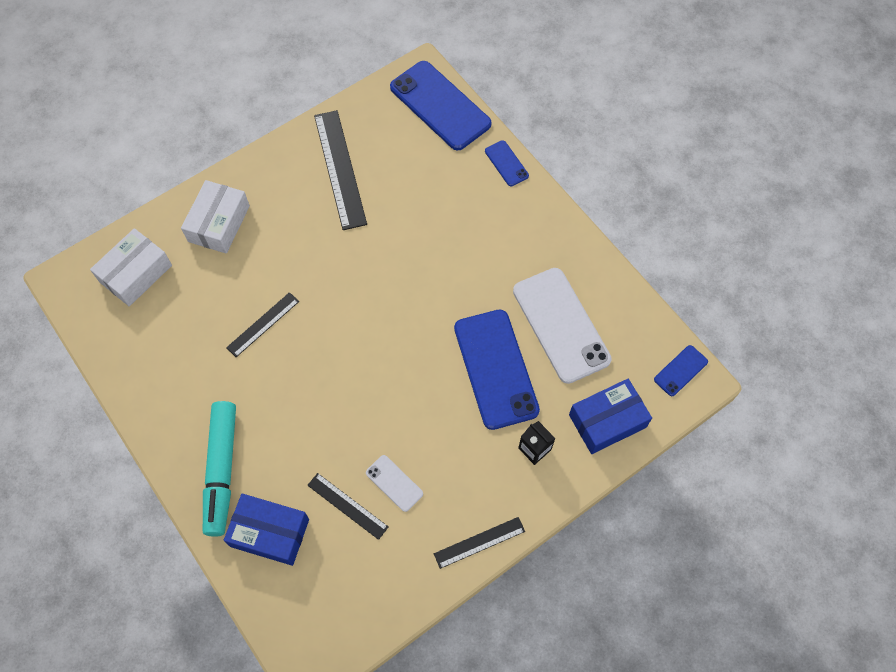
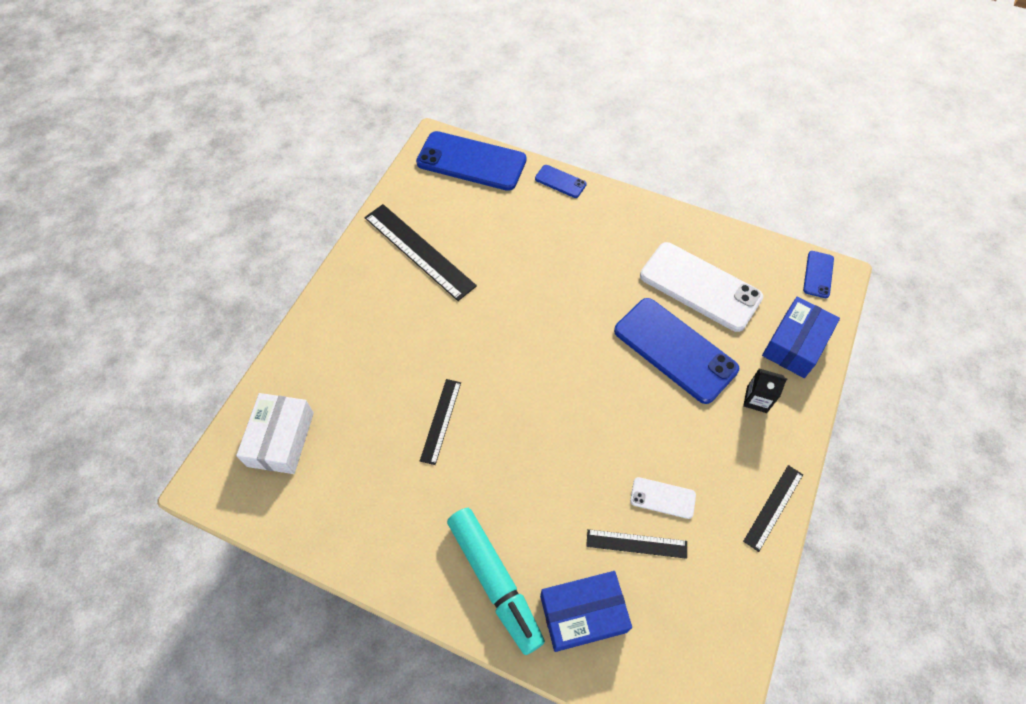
camera: 30 degrees left, 5 degrees down
white box [181,180,250,254] -> none

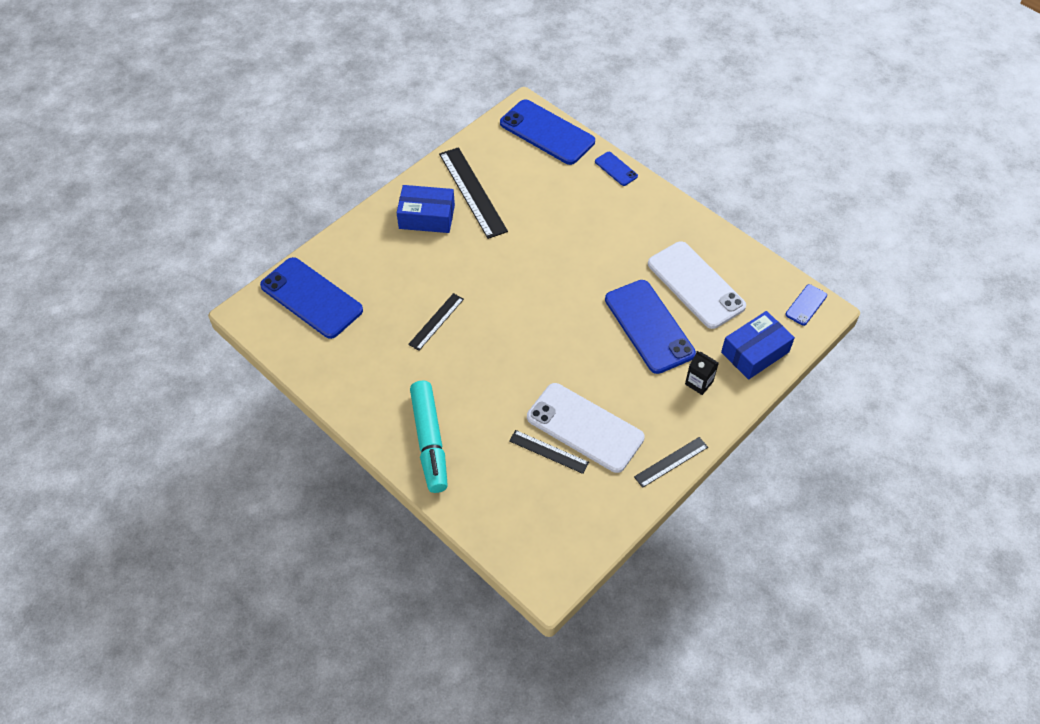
camera: 20 degrees right, 5 degrees down
white box [236,393,314,474] -> blue phone [260,257,363,339]
blue box [540,571,632,652] -> blue box moved to [397,185,455,233]
white phone [630,477,696,519] -> white phone [527,383,645,473], size x2.15

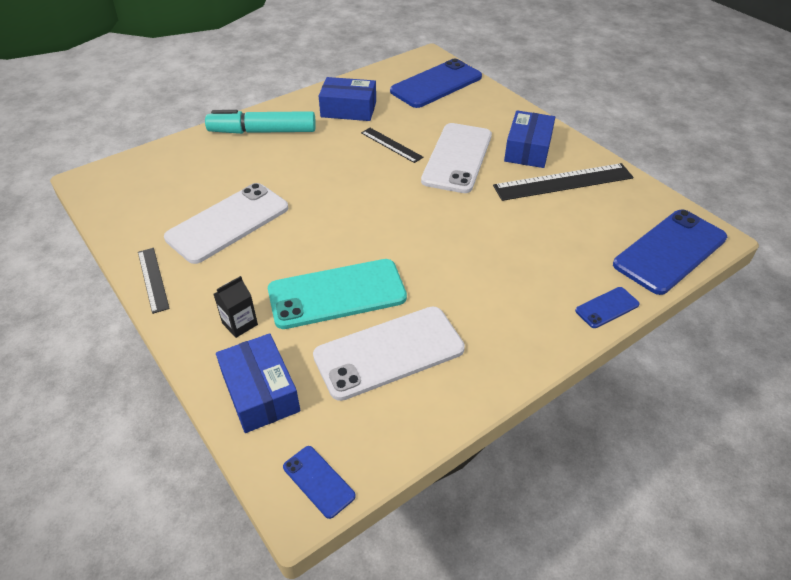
camera: 100 degrees right, 10 degrees down
black ruler [509,430,589,474] -> none
blue phone [605,280,696,374] -> turquoise phone [268,259,407,329]
none -> blue box [319,77,376,121]
none -> white phone [421,123,492,193]

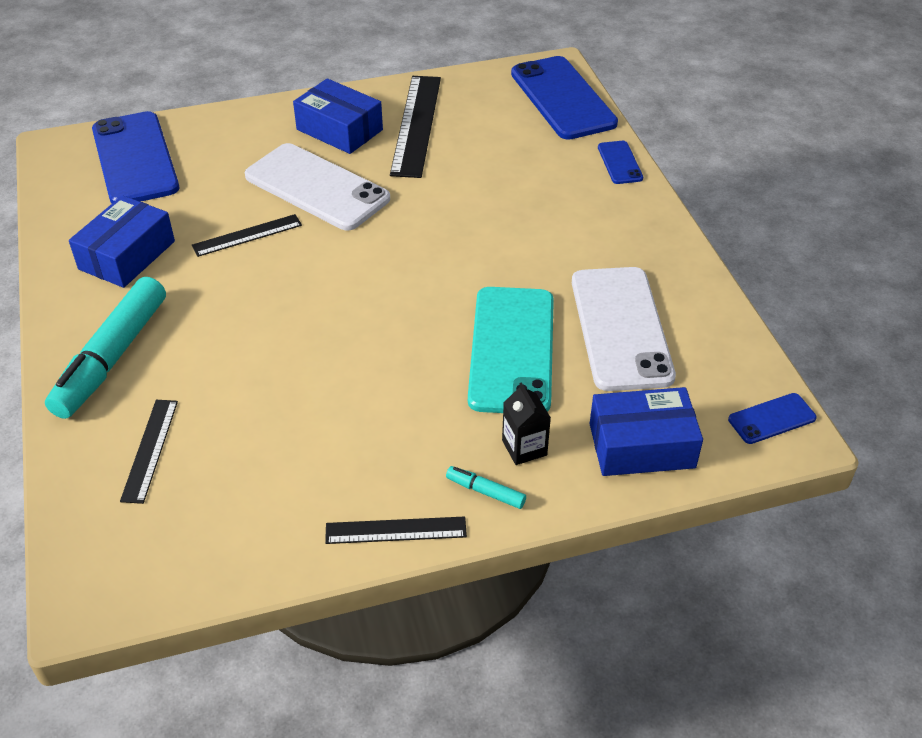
camera: 70 degrees left, 0 degrees up
white phone [164,183,288,264] -> none
none -> black ruler [120,400,178,504]
none -> turquoise marker [446,466,526,509]

